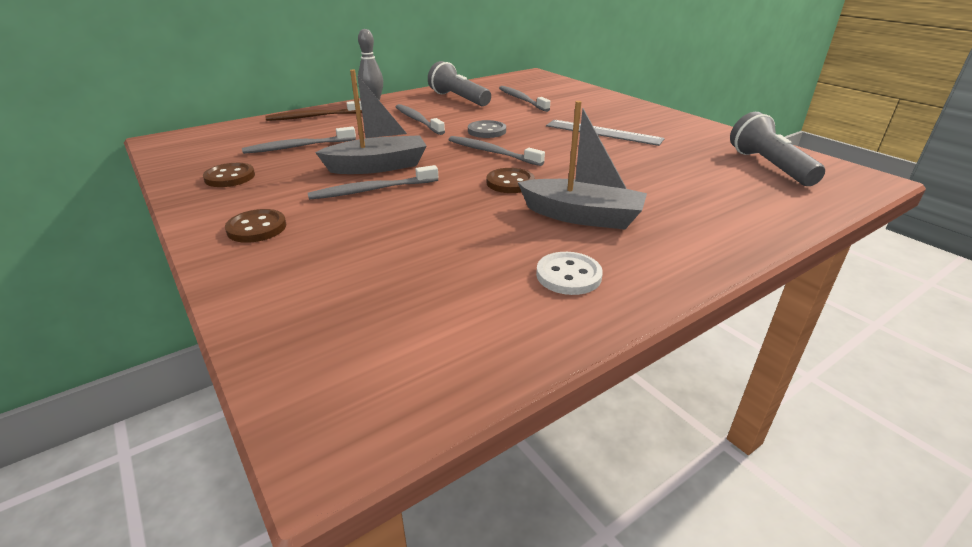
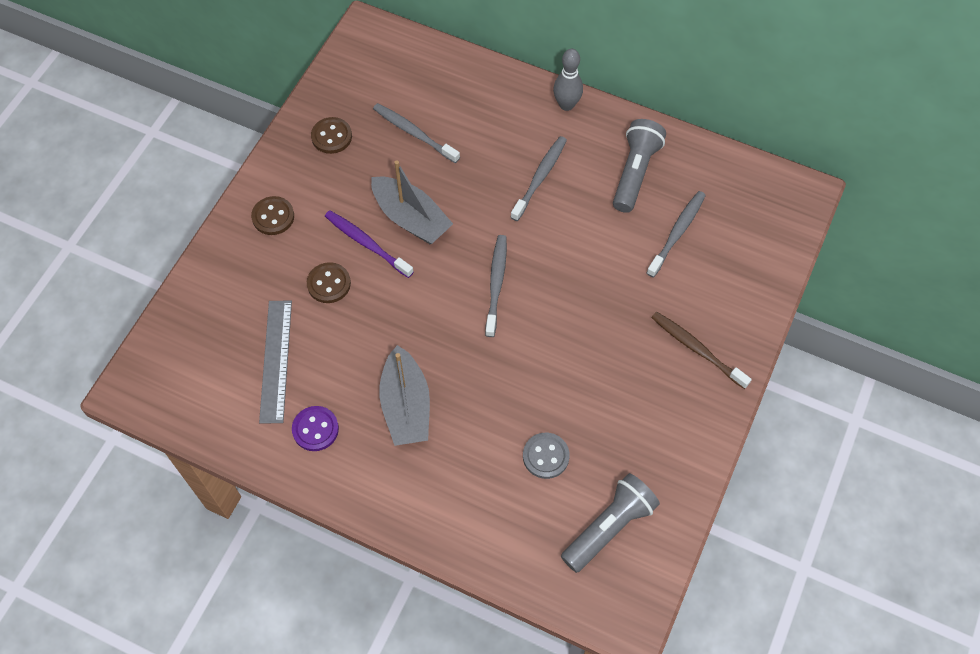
camera: 60 degrees right, 30 degrees up
brown toothbrush [265,101,362,121] -> brown toothbrush moved to [651,311,752,389]
grey toothbrush [308,165,438,200] -> purple toothbrush [325,210,414,278]
grey button [468,120,506,138] -> grey button moved to [523,433,570,479]
brown button [487,168,535,193] -> brown button moved to [307,262,351,303]
white button [536,252,603,295] -> purple button [292,406,339,451]
grey ruler [546,120,665,146] -> grey ruler moved to [259,301,292,424]

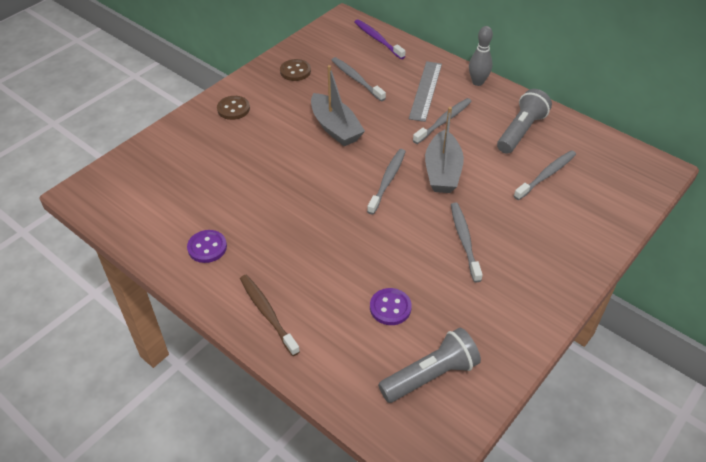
camera: 15 degrees right, 15 degrees down
grey ruler [259,301,292,424] -> grey ruler moved to [409,61,442,122]
brown button [307,262,351,303] -> none
purple toothbrush [325,210,414,278] -> purple toothbrush moved to [354,19,406,59]
grey boat [379,345,430,446] -> grey boat moved to [425,107,464,193]
grey button [523,433,570,479] -> purple button [370,288,412,325]
brown toothbrush [651,311,752,389] -> brown toothbrush moved to [240,275,300,356]
none -> grey toothbrush [451,203,483,282]

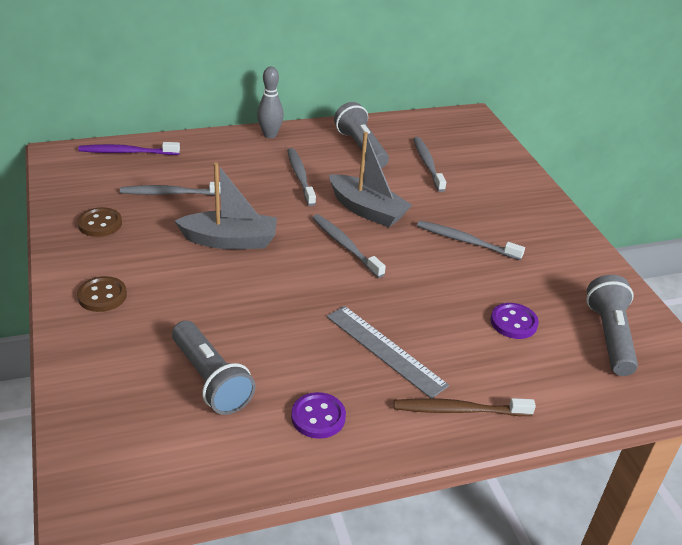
camera: 60 degrees left, 10 degrees down
grey ruler [409,61,442,122] -> grey ruler moved to [327,306,449,398]
none -> grey flashlight [172,321,256,415]

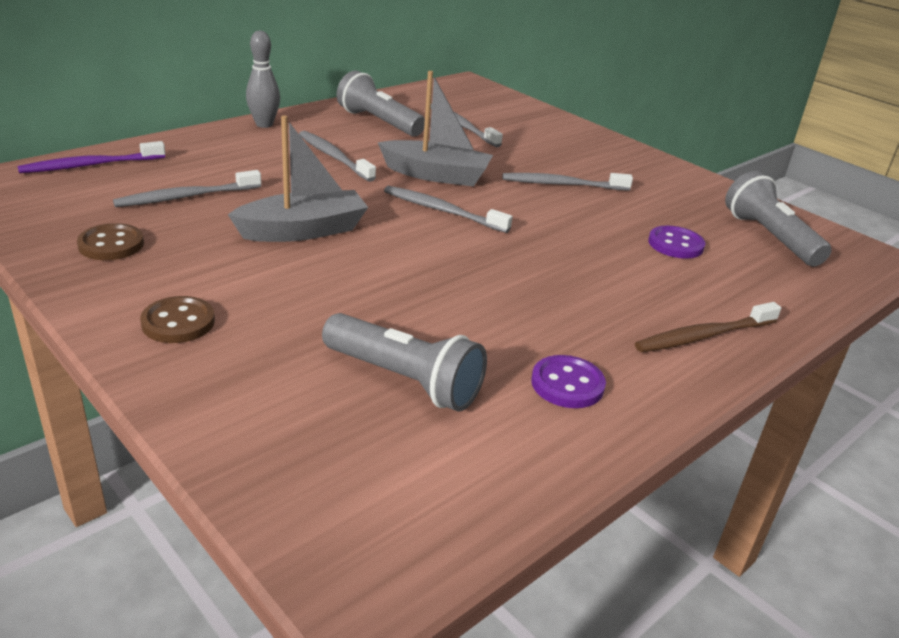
camera: 25 degrees left, 5 degrees down
grey ruler [327,306,449,398] -> none

